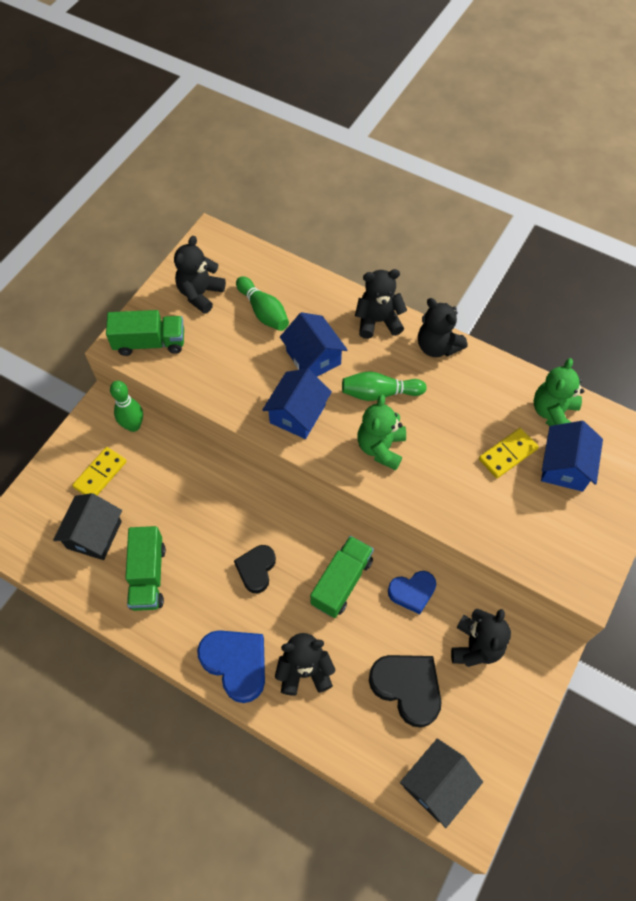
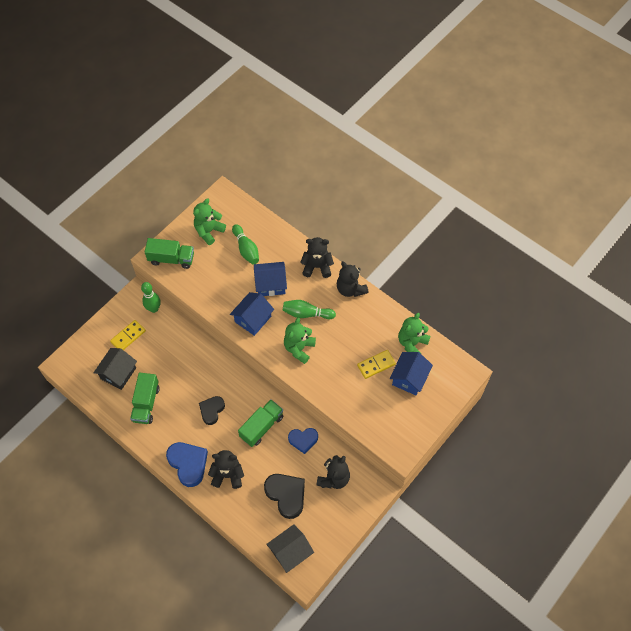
camera: 10 degrees right, 0 degrees up
black teddy bear [174,236,226,314] -> green teddy bear [193,198,226,245]
blue house [280,312,348,377] -> blue house turned 75 degrees counterclockwise [254,262,287,296]

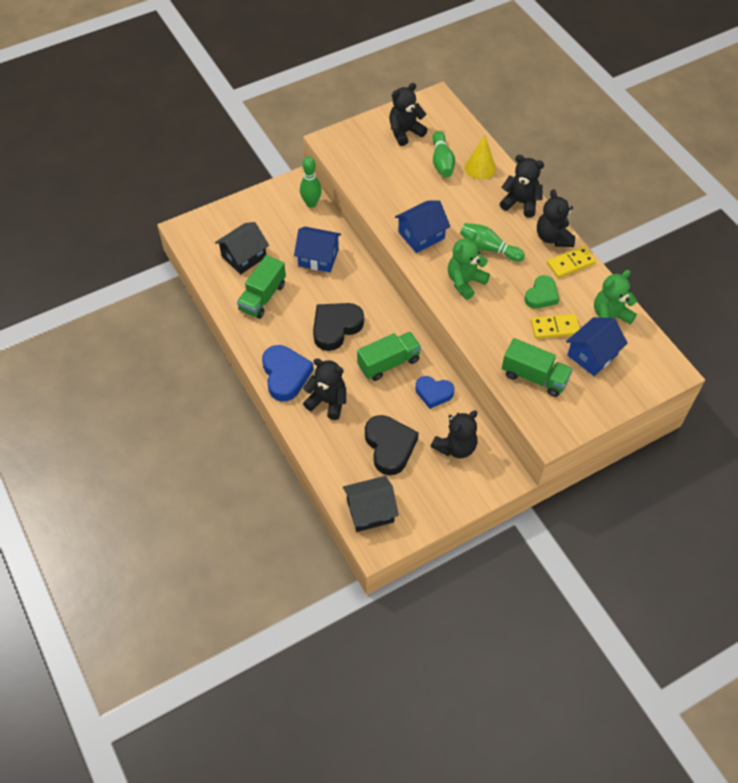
camera: 20 degrees right, 5 degrees down
yellow domino [110,320,146,350] -> yellow domino moved to [547,246,596,278]
green truck [145,238,194,269] -> green truck moved to [502,338,573,397]
green teddy bear [193,198,226,245] -> black teddy bear [389,83,428,146]
black heart [199,396,225,425] -> black heart [313,303,364,351], size x1.54
blue house [254,262,287,296] -> blue house moved to [294,227,341,272]
none -> yellow cone [465,135,496,180]
none -> green heart [525,275,559,309]

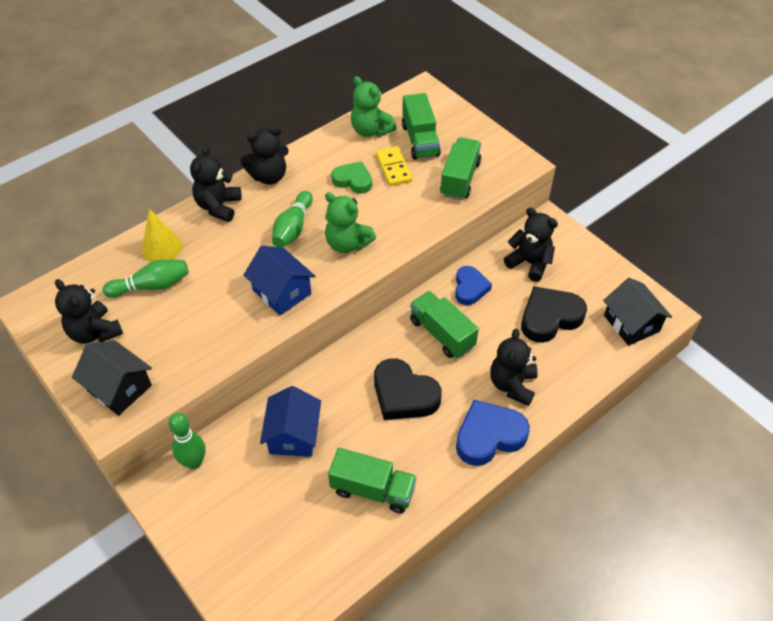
camera: 100 degrees left, 5 degrees down
black house [215,222,269,274] -> black house moved to [72,340,152,416]
yellow domino [547,246,596,278] -> none
blue house [566,317,628,376] -> green truck [402,93,441,160]

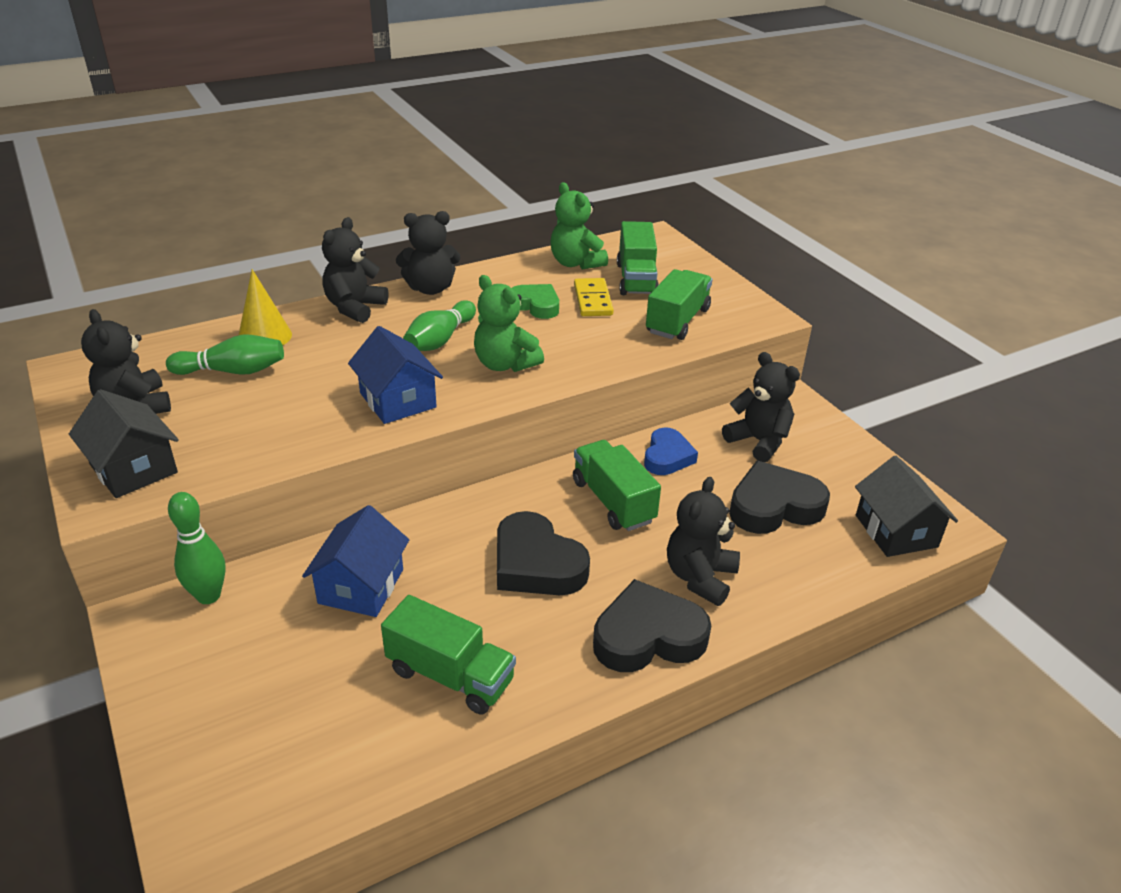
camera: 10 degrees right, 15 degrees down
blue heart [456,400,530,466] -> black heart [593,579,711,672]

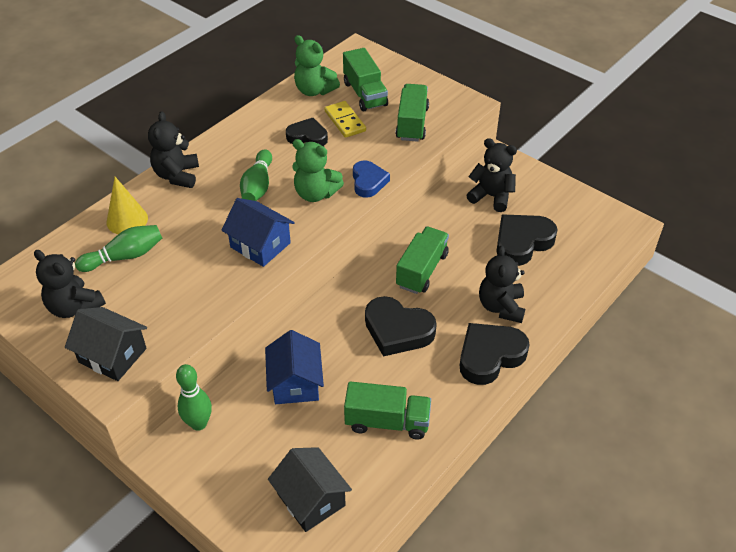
camera: 20 degrees left, 10 degrees up
black teddy bear [396,211,461,295] -> none
green heart [512,284,559,319] -> black heart [286,118,328,146]
green truck [573,440,661,531] -> green truck turned 75 degrees clockwise [396,226,449,294]
blue heart [644,427,698,475] -> blue heart moved to [353,160,390,198]
black house [855,456,958,557] -> black house moved to [268,447,352,532]

